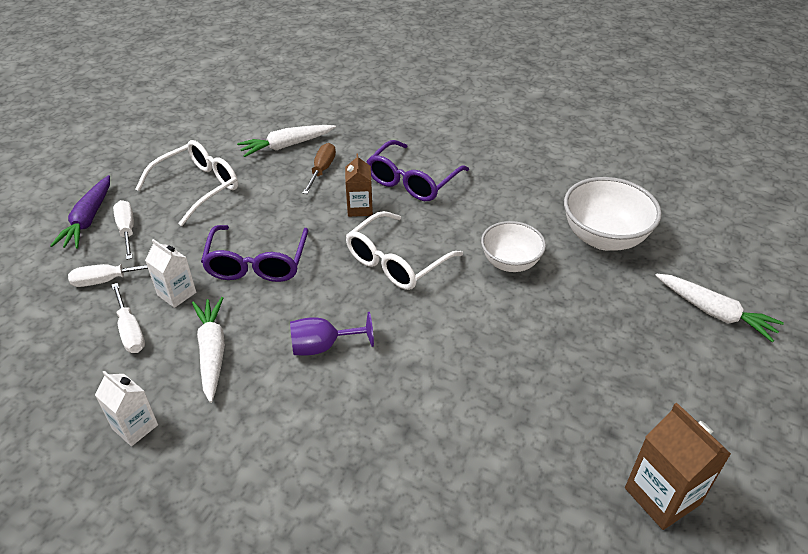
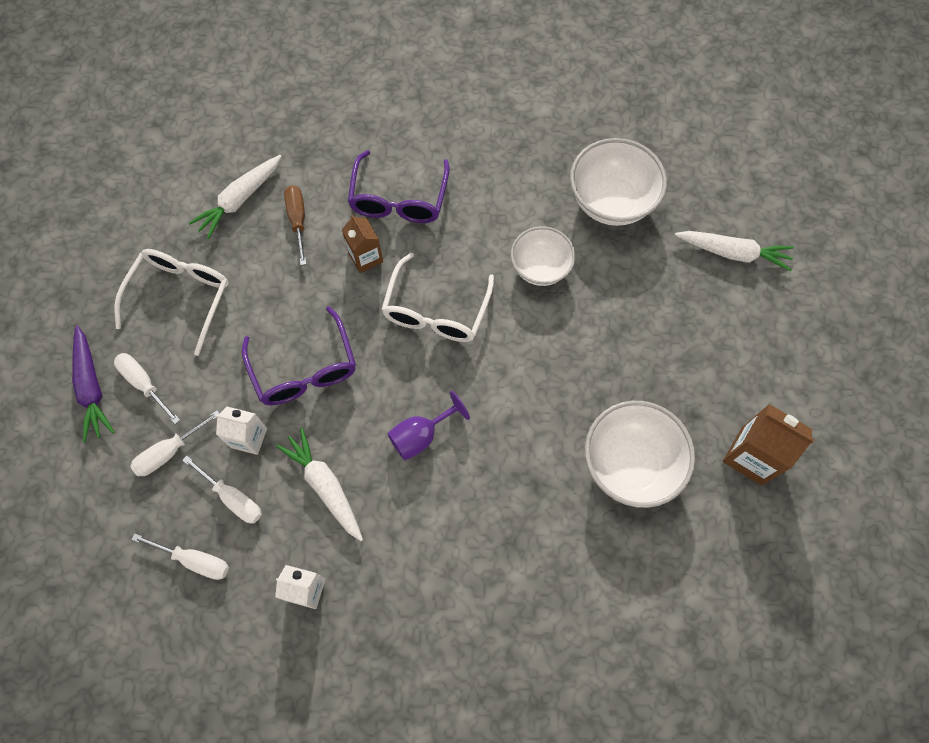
camera: 25 degrees left, 25 degrees up
none -> white screwdriver [131,533,229,580]
none -> white bowl [585,401,695,508]

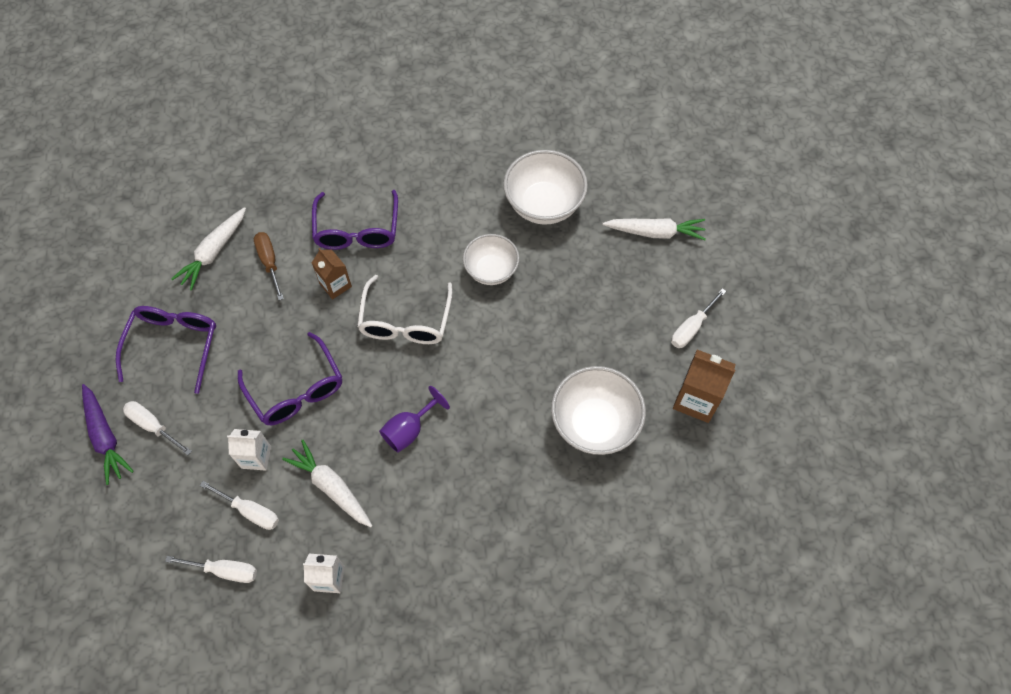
camera: 10 degrees left, 5 degrees down
white glasses [115,249,229,356] -> purple glasses [116,306,216,394]
white screwdriver [130,410,220,476] -> white screwdriver moved to [671,288,726,348]

